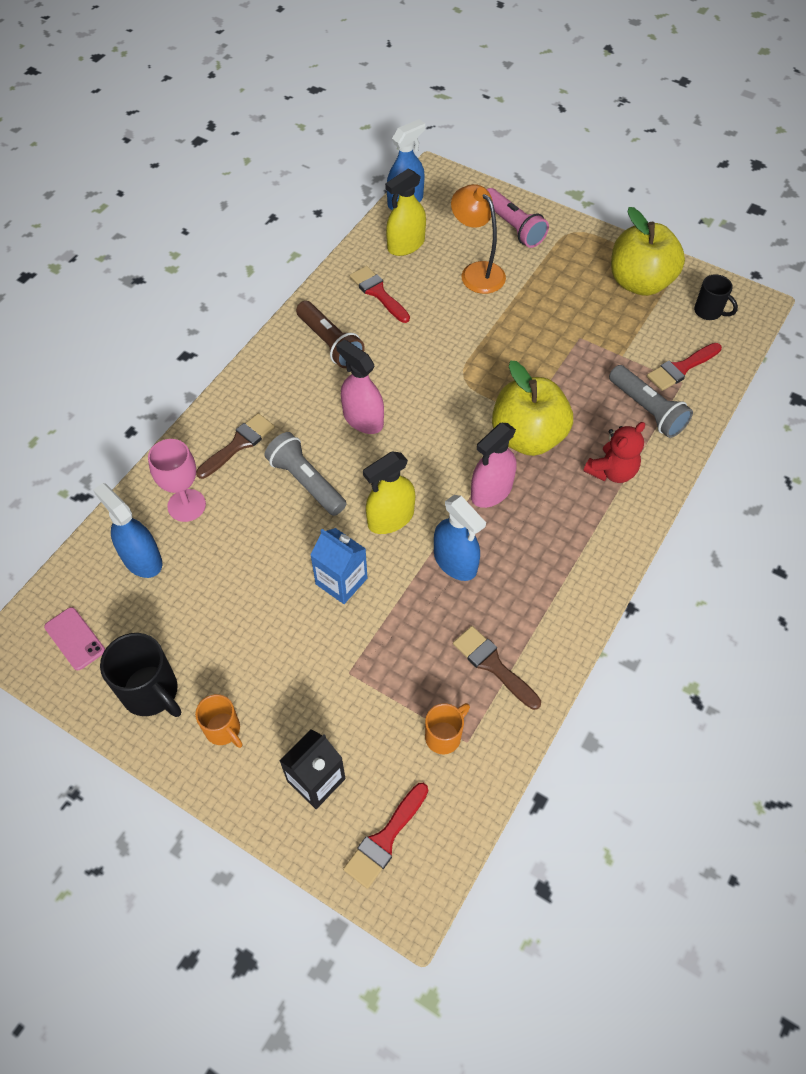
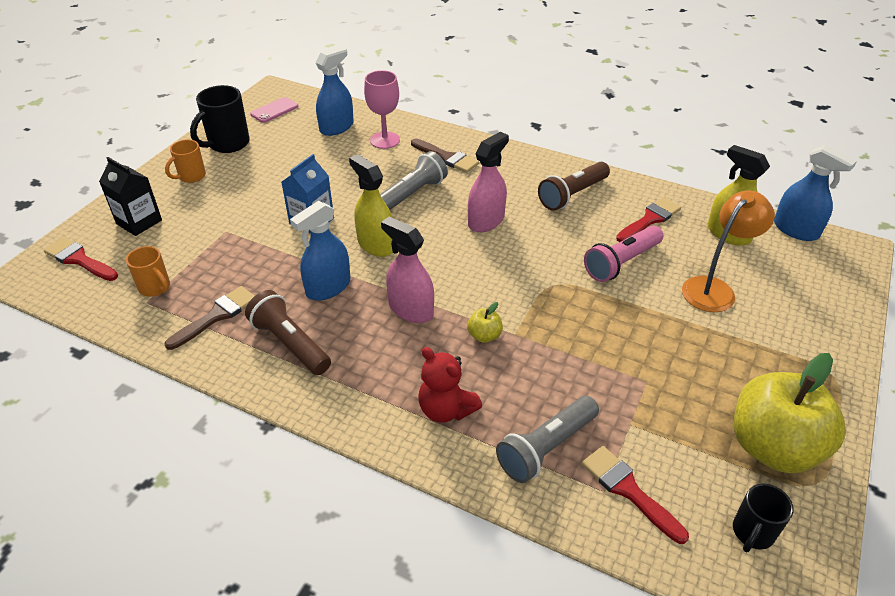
camera: 85 degrees right, 15 degrees down
pink flashlight [487,188,549,248] -> pink flashlight moved to [584,226,663,282]
yellow apple [492,361,573,456] -> yellow apple [467,302,503,343], size x0.41
none -> brown flashlight [245,290,331,375]

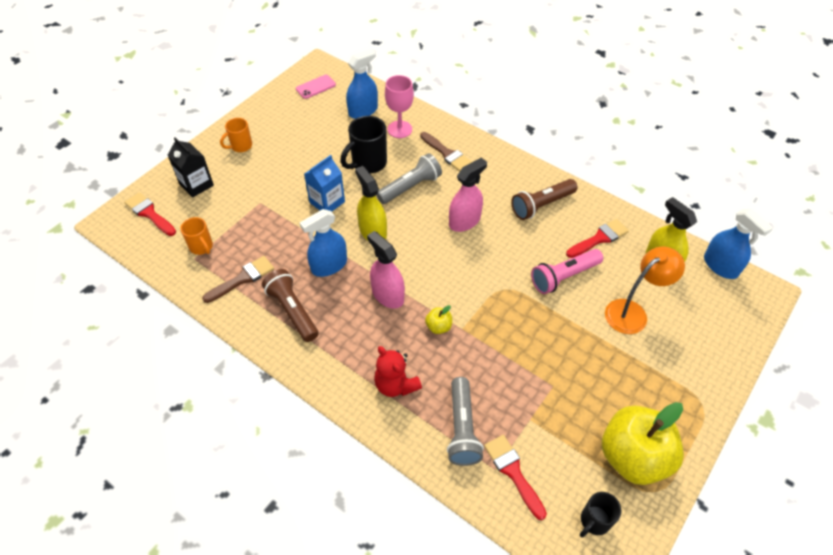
camera: 10 degrees right, 10 degrees up
black mug [190,85,250,153] -> black mug moved to [340,116,387,173]
grey flashlight [496,396,599,483] -> grey flashlight turned 60 degrees counterclockwise [447,377,484,466]

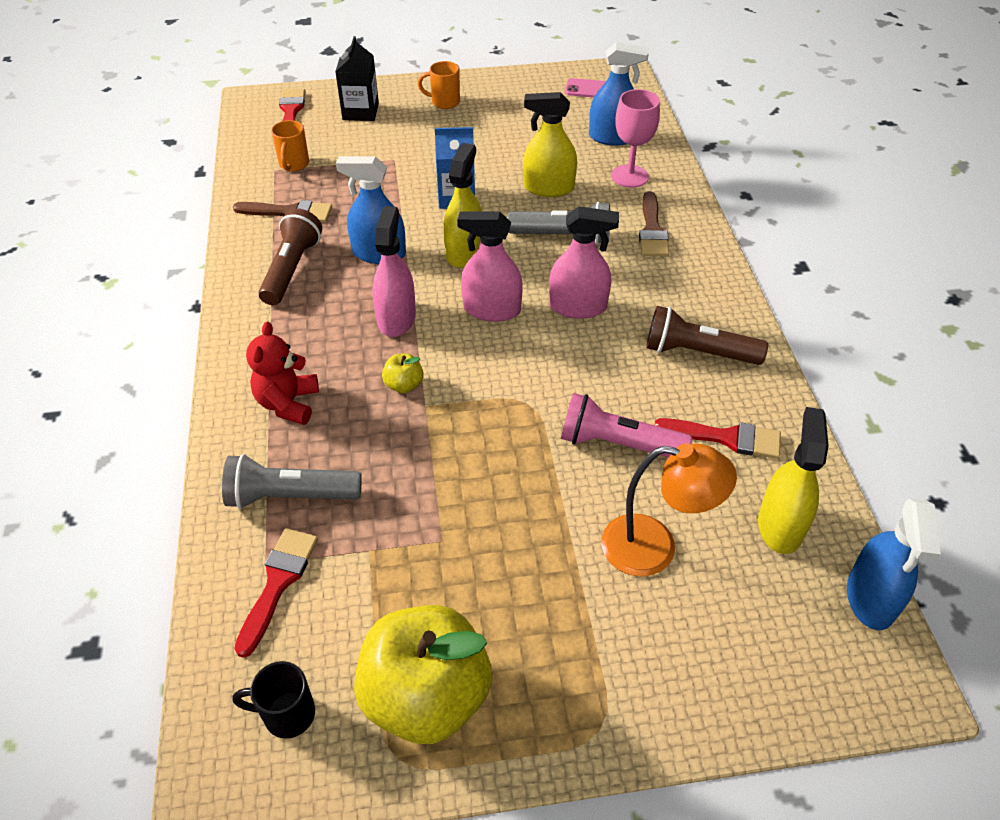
camera: 45 degrees right, 5 degrees down
black mug [340,116,387,173] -> yellow spray bottle [523,92,577,197]
grey flashlight [447,377,484,466] -> grey flashlight turned 45 degrees clockwise [222,454,362,509]
none -> pink spray bottle [457,211,523,322]

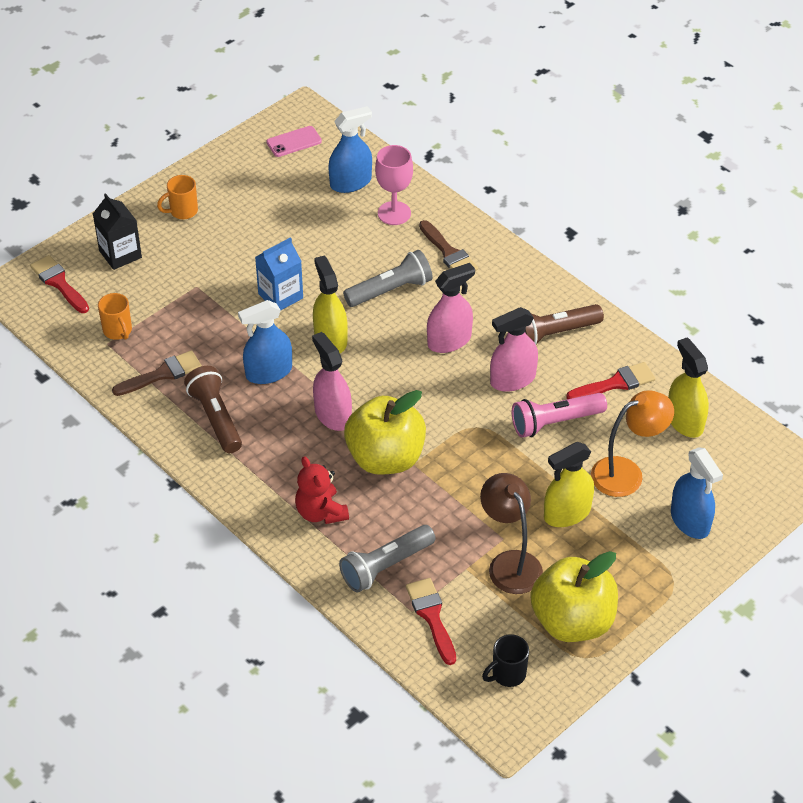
camera: 35 degrees left, 0 degrees up
yellow apple [382,353,424,393] -> yellow apple [344,390,426,475], size x2.46
pink spray bottle [457,211,523,322] -> pink spray bottle moved to [490,307,538,392]
yellow spray bottle [523,92,577,197] -> yellow spray bottle moved to [544,442,594,527]
blue spray bottle [847,498,941,630] -> blue spray bottle moved to [671,447,723,539]
none -> brown lamp [480,473,543,594]

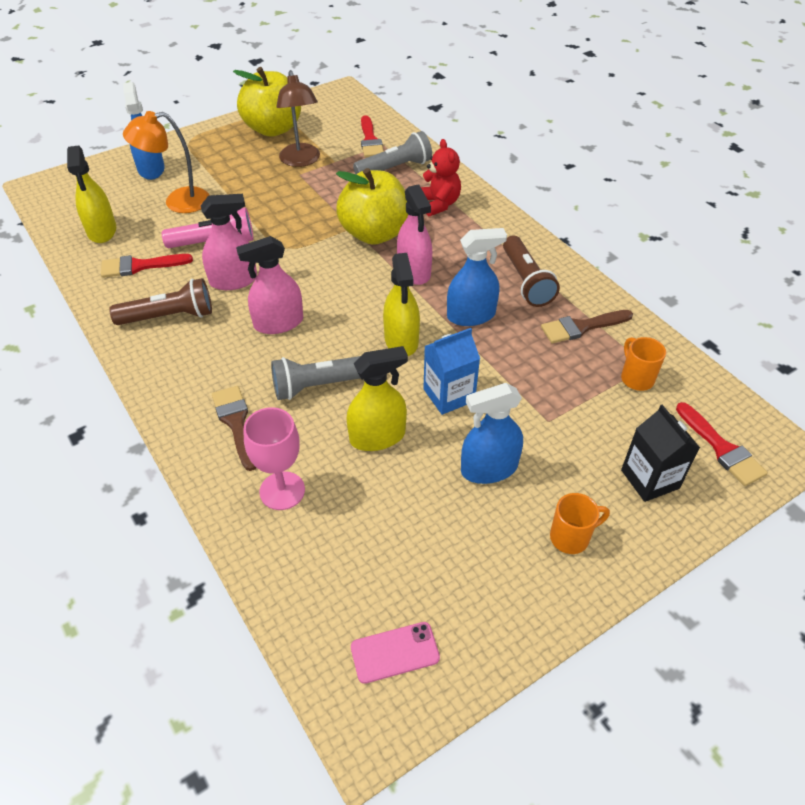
camera: 170 degrees left, 0 degrees up
blue spray bottle [329,106,372,193] -> blue spray bottle moved to [461,383,523,484]
black mug [482,634,529,687] -> none
yellow spray bottle [544,442,594,527] -> yellow spray bottle moved to [346,346,408,451]

